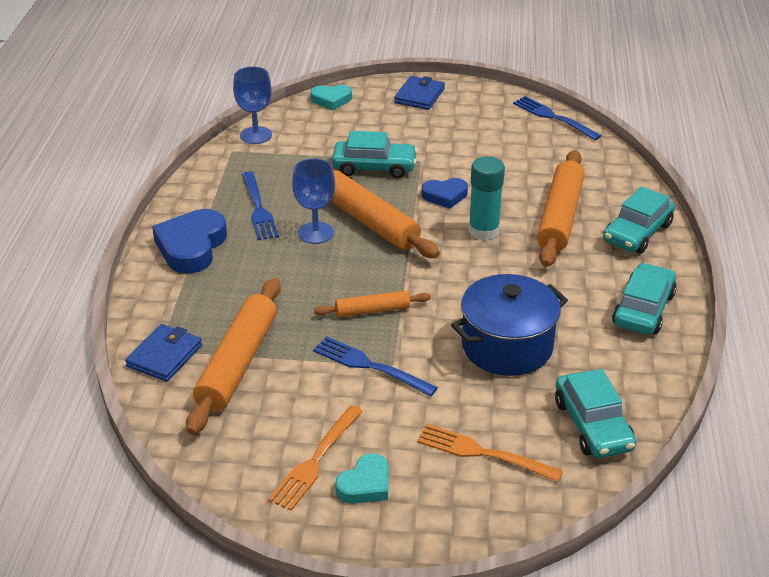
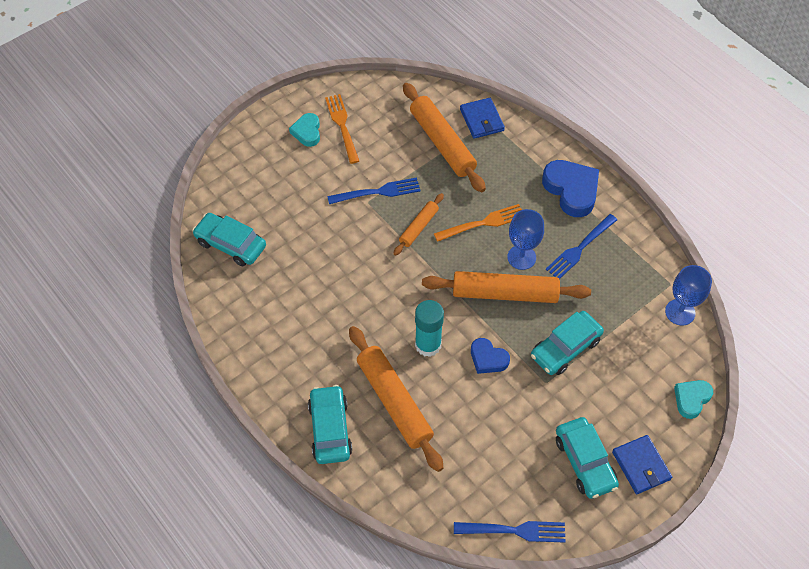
camera: 135 degrees right, 20 degrees up
blue fork [242,171,279,240] -> blue fork turned 75 degrees counterclockwise [545,214,617,279]
orange fork [417,424,563,482] -> orange fork moved to [434,204,522,242]
blue heart [422,178,468,209] -> blue heart turned 90 degrees counterclockwise [471,338,510,374]
blue pot [451,274,568,376] -> none
turquoise car [612,263,677,335] -> turquoise car moved to [556,417,619,499]

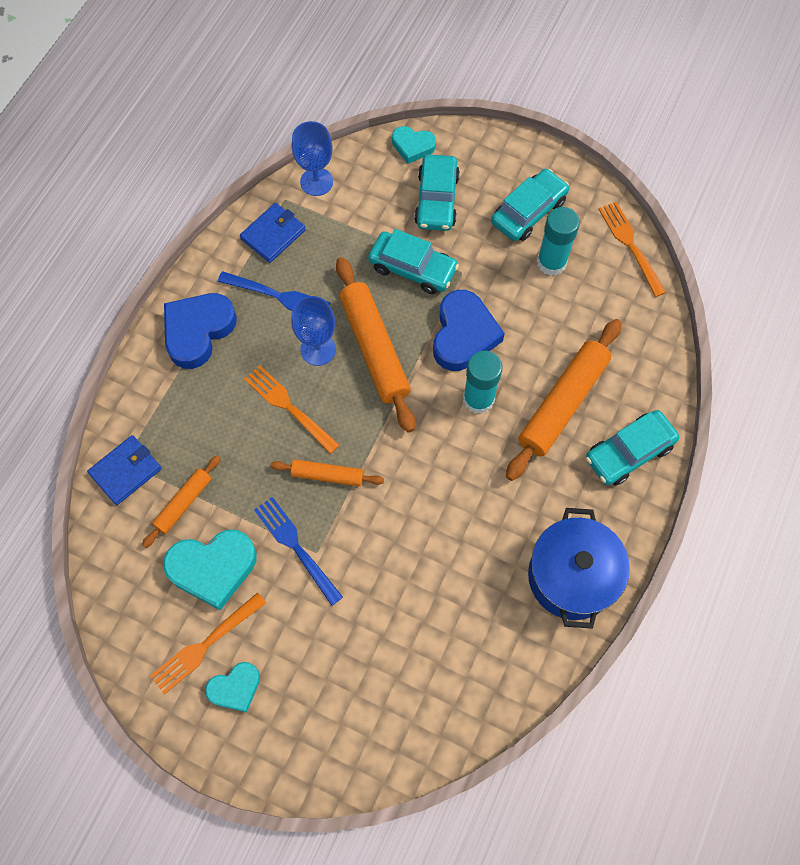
camera: 115 degrees left, 10 degrees up
turquoise car [192,213,266,266] -> turquoise car moved to [414,154,460,231]
orange rolling pin [403,83,486,192] -> orange rolling pin [142,455,221,548], size x0.54
blue fork [454,521,565,543] -> orange fork [599,202,666,297]
blue heart [471,338,510,374] -> blue heart [433,290,505,371], size x1.71
blue wallet [612,435,672,494] -> blue wallet moved to [240,203,306,263]
none -> turquoise heart [163,530,257,611]
none -> blue pot [528,508,630,629]
none -> turquoise glue stick [537,207,580,276]

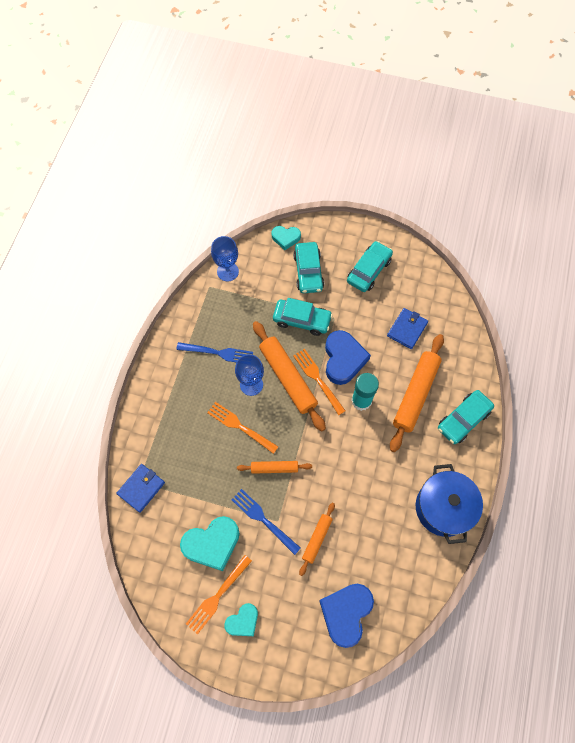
camera: 10 degrees left, 0 degrees up
orange rolling pin [142,455,221,548] -> orange rolling pin moved to [299,502,335,576]
blue heart [164,293,237,369] -> blue heart moved to [319,584,374,648]
blue wallet [240,203,306,263] -> blue wallet moved to [387,308,428,349]
turquoise glue stick [537,207,580,276] -> none
orange fork [599,202,666,297] -> orange fork moved to [293,349,345,415]

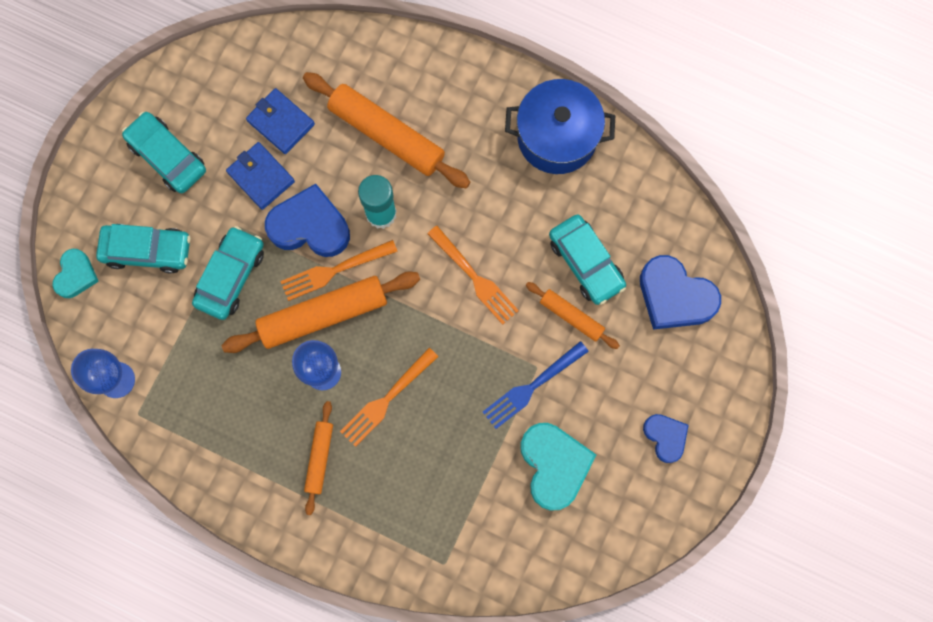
camera: 80 degrees left, 10 degrees up
blue wallet [116,464,165,513] -> blue wallet moved to [226,142,295,210]
blue fork [176,342,253,362] -> none
orange fork [186,555,252,635] -> orange fork moved to [427,226,519,325]
turquoise heart [224,603,258,636] -> blue heart [643,414,689,463]
orange rolling pin [237,461,312,474] -> orange rolling pin moved to [304,401,333,515]
turquoise car [438,390,494,444] -> turquoise car moved to [549,214,626,305]

